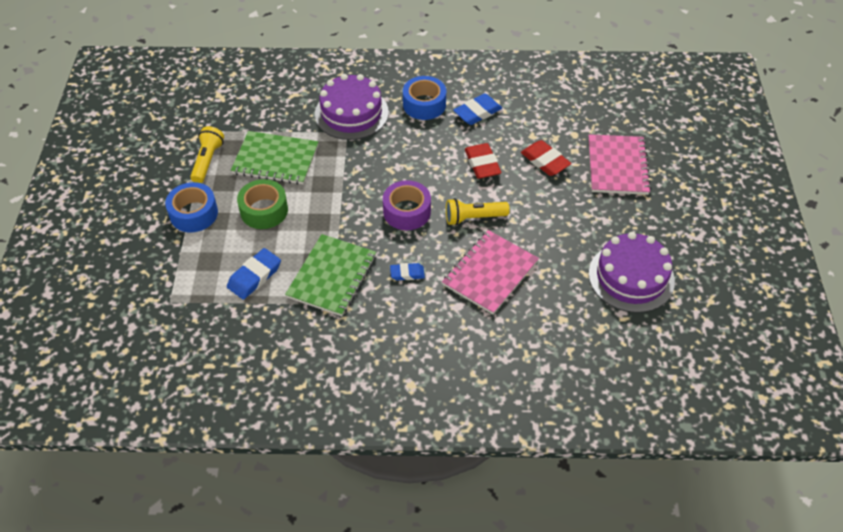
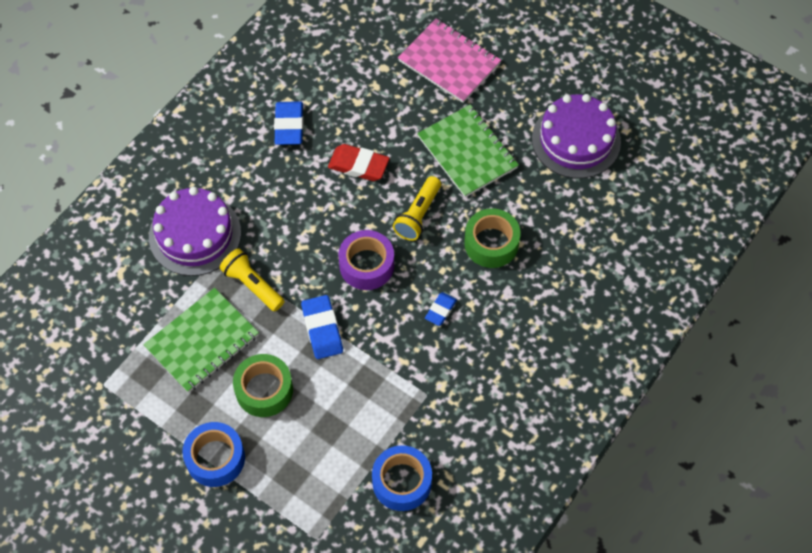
camera: 55 degrees left, 10 degrees up
yellow flashlight [190,126,224,183] -> yellow flashlight moved to [220,248,284,312]
blue eraser [227,248,281,300] -> blue eraser moved to [301,295,343,359]
green notebook [285,234,376,316] -> green notebook moved to [417,104,519,197]
blue tape [403,76,446,120] -> blue tape moved to [372,445,432,511]
pink notebook [442,230,539,315] -> green tape [464,208,521,268]
red eraser [521,140,571,176] -> none

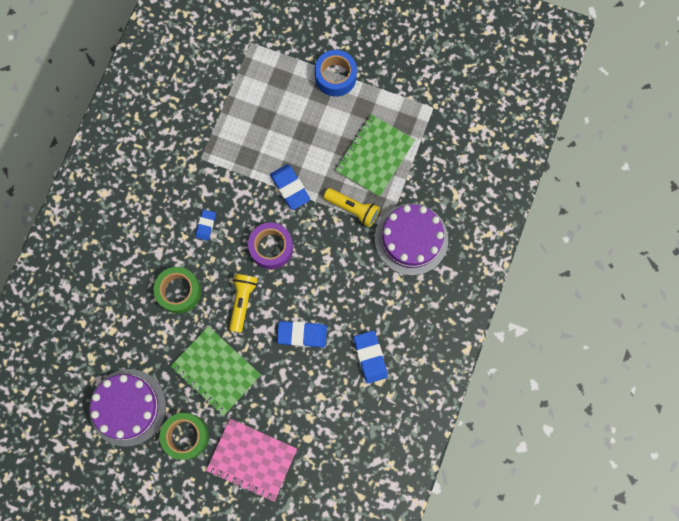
camera: 165 degrees right, 15 degrees up
green tape [233,354,293,417] -> green tape moved to [160,413,209,460]
red eraser [328,144,390,181] -> blue eraser [277,321,327,348]
blue tape [372,445,432,511] -> none

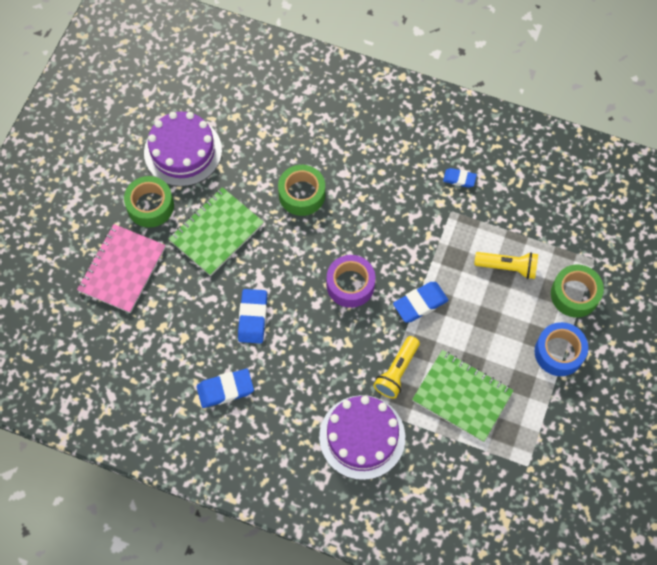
camera: 90 degrees right, 10 degrees down
blue eraser [196,209,216,241] -> blue eraser moved to [443,168,477,188]
yellow flashlight [229,274,258,333] -> yellow flashlight moved to [474,252,538,279]
none -> green tape [551,265,604,318]

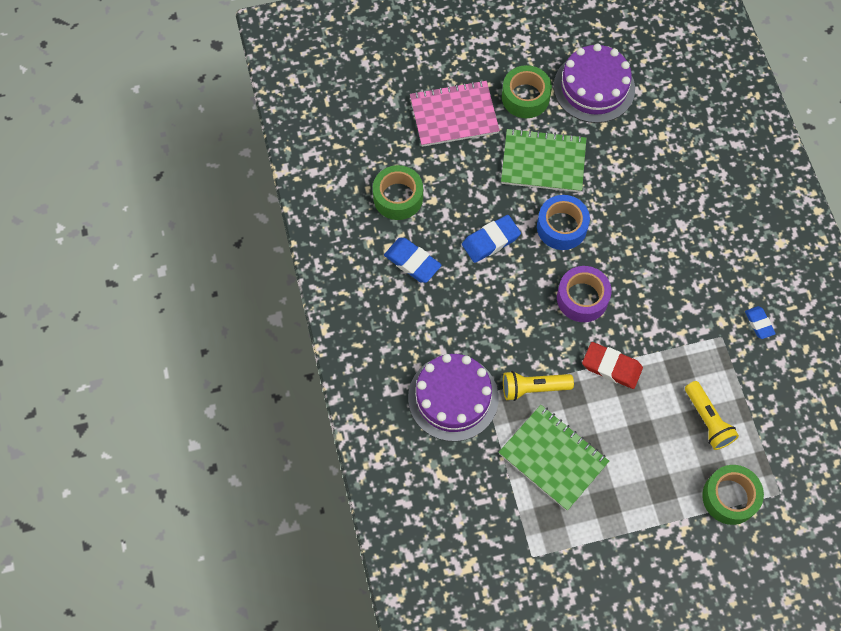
camera: 55 degrees right, 0 degrees up
green tape [278,165,325,216] -> green tape moved to [373,165,423,220]
blue eraser [393,282,449,323] -> red eraser [582,342,643,389]
green notebook [412,350,514,442] -> green notebook turned 45 degrees counterclockwise [499,405,609,511]
blue tape [534,322,588,376] -> blue tape moved to [537,195,590,250]

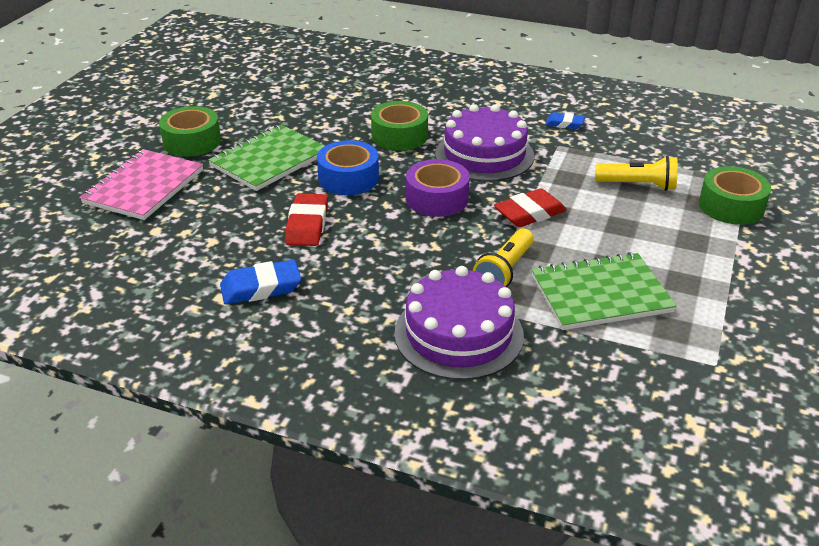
camera: 55 degrees left, 30 degrees down
green tape [373,165,423,220] -> green tape moved to [371,101,428,151]
blue eraser [462,215,521,263] -> red eraser [285,193,328,246]
purple cake [554,44,635,123] -> purple cake moved to [435,104,534,182]

